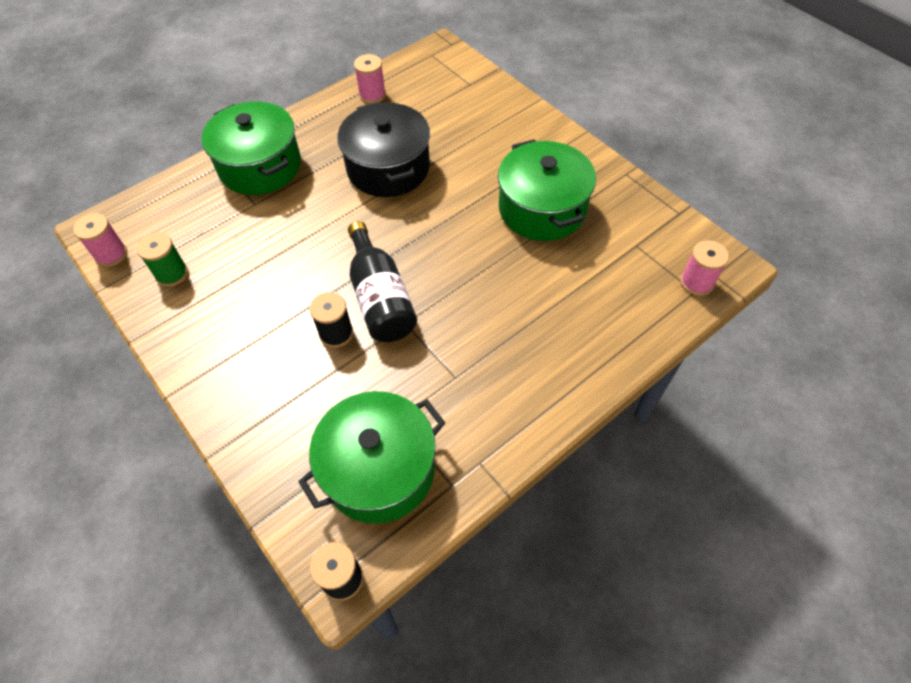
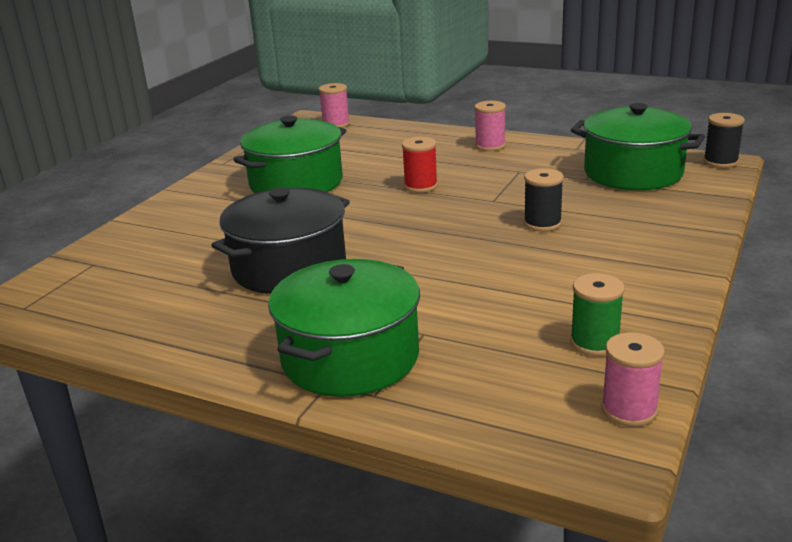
camera: 115 degrees left, 30 degrees down
black bottle [348,221,417,342] -> none
pink spool [354,54,386,104] -> pink spool moved to [474,101,506,151]
none -> red spool [402,137,438,193]

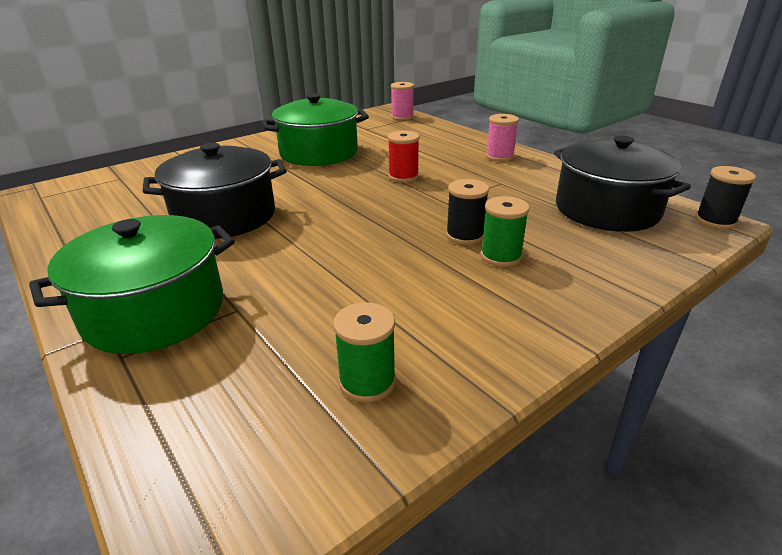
camera: 25 degrees right, 5 degrees up
green pot [571,103,705,190] -> black pot [554,135,691,232]
pink spool [601,332,665,427] -> none
none -> green spool [480,196,530,267]

